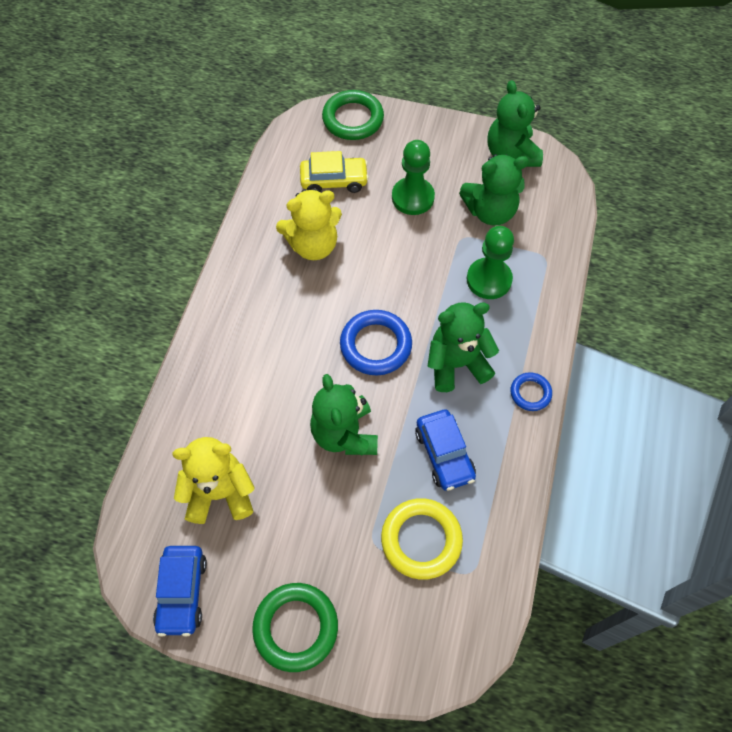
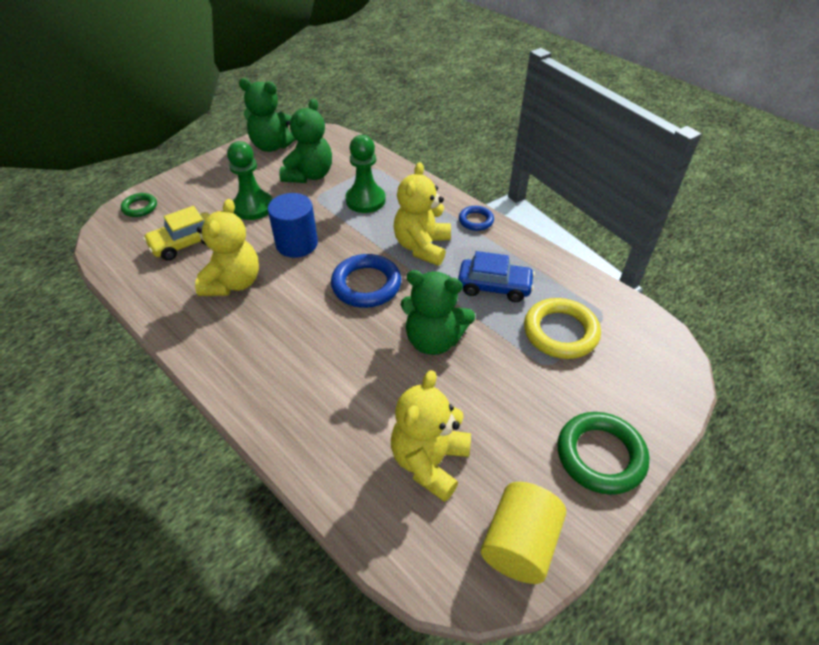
camera: 60 degrees left, 15 degrees down
blue car [153,546,207,637] -> yellow cylinder [481,482,566,584]
yellow car [300,151,369,193] -> yellow car turned 150 degrees counterclockwise [143,206,210,261]
green ring [322,90,384,140] -> green ring [121,193,157,217], size x0.56
green teddy bear [428,302,499,392] -> yellow teddy bear [393,162,451,266]
none -> blue cylinder [268,193,318,258]

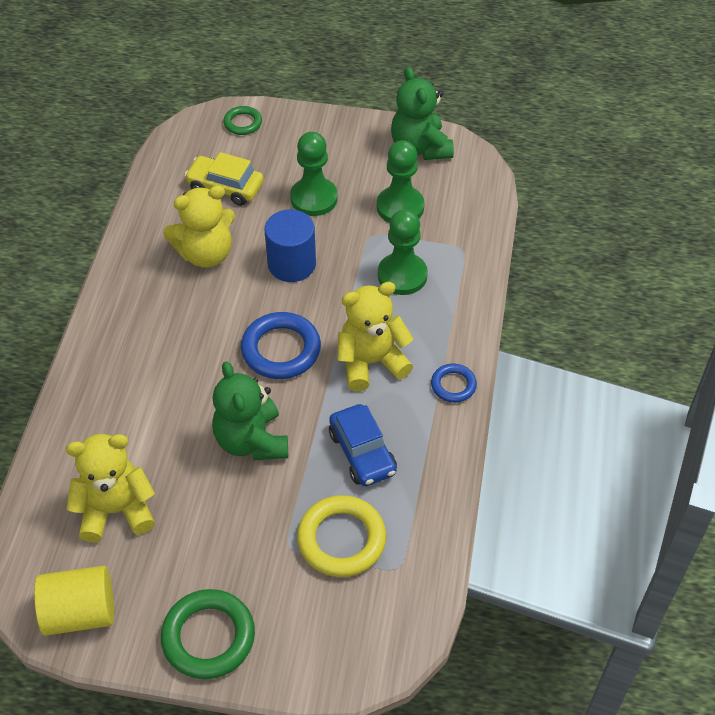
camera: 55 degrees right, 5 degrees up
green teddy bear [279,98,332,183] -> green pawn [377,140,425,223]

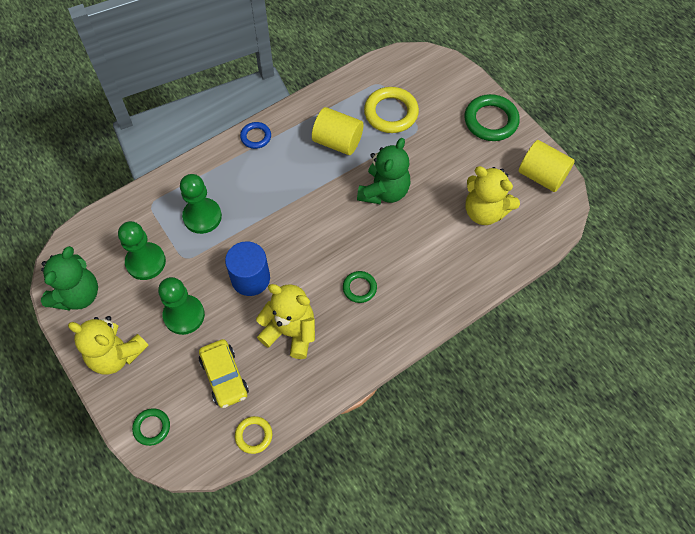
camera: 135 degrees left, 10 degrees up
blue ring [241,312,321,379] -> none
blue car [329,404,397,486] -> yellow cylinder [312,107,363,155]
yellow teddy bear [337,282,414,391] -> yellow teddy bear moved to [68,316,149,374]
none -> yellow ring [235,416,272,454]
none -> green ring [343,271,377,303]

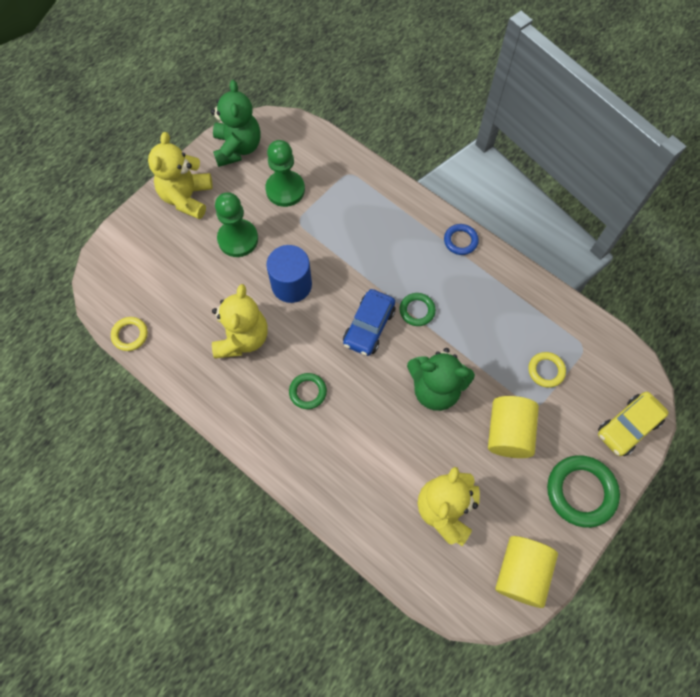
camera: 75 degrees right, 5 degrees up
green teddy bear [41,246,98,311] -> green teddy bear turned 105 degrees counterclockwise [211,80,261,167]
green ring [132,409,170,446] -> green ring moved to [399,293,436,326]
green pawn [180,174,222,234] -> none
yellow car [199,339,249,408] -> yellow car moved to [598,392,668,456]
yellow cylinder [312,107,363,155] -> yellow cylinder moved to [488,396,539,458]
yellow ring [364,87,419,133] -> yellow ring [528,352,566,388], size x0.56
none -> blue car [343,289,395,356]

